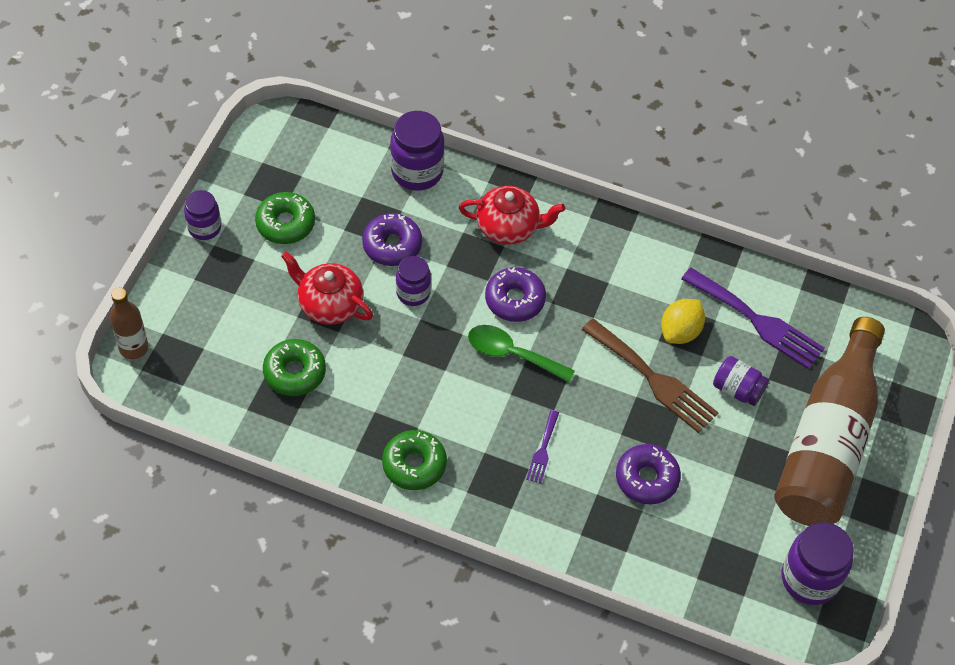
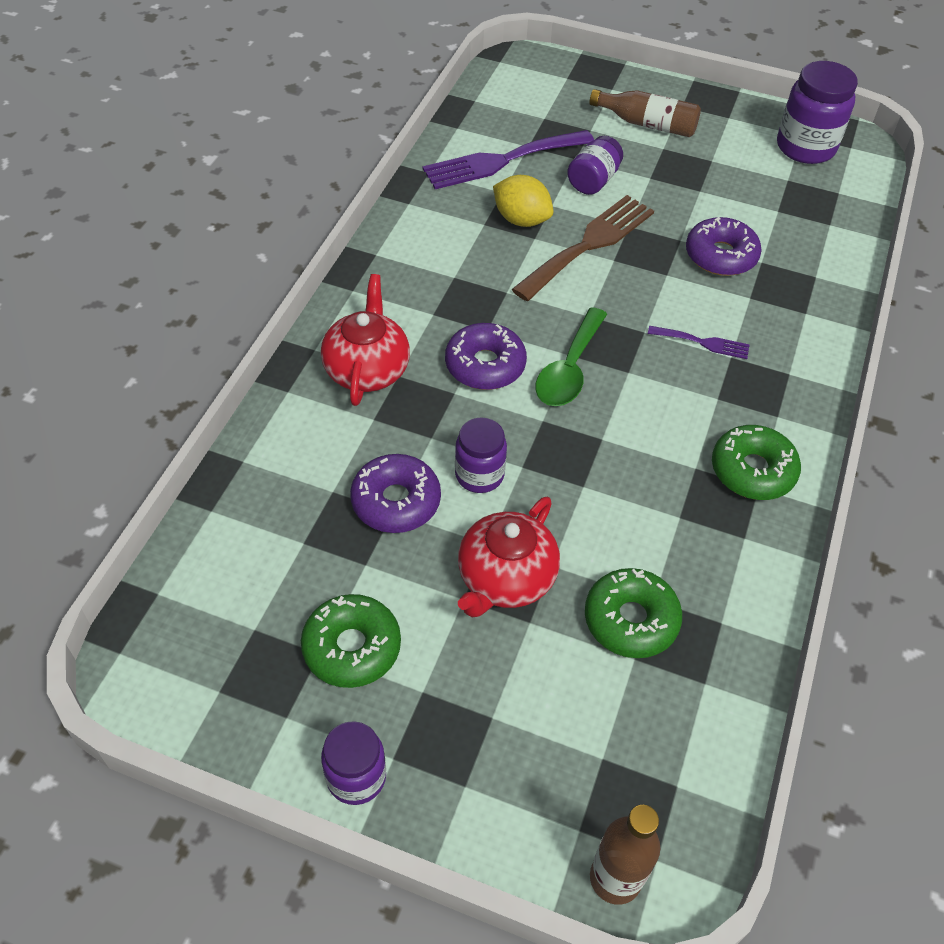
camera: 90 degrees left, 5 degrees down
purple jar [390,111,445,191] -> none
purple fork [681,267,825,369] -> purple fork turned 150 degrees counterclockwise [423,130,594,189]
brown bottle [774,317,885,526] -> brown bottle [589,89,701,137], size x0.45

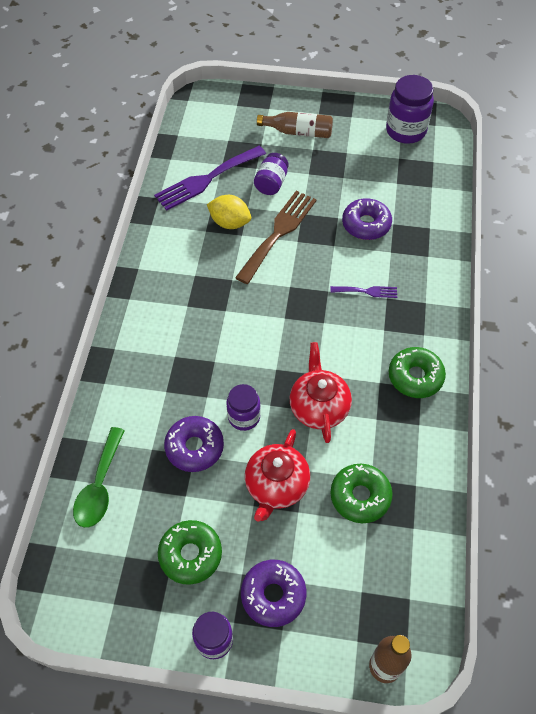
camera: 10 degrees left, 5 degrees up
red teapot [321,274,410,406] -> red teapot moved to [290,342,352,443]
purple donut [445,323,527,390] -> purple donut moved to [241,560,306,627]
green spoon [535,307,607,406] -> green spoon moved to [73,427,125,528]

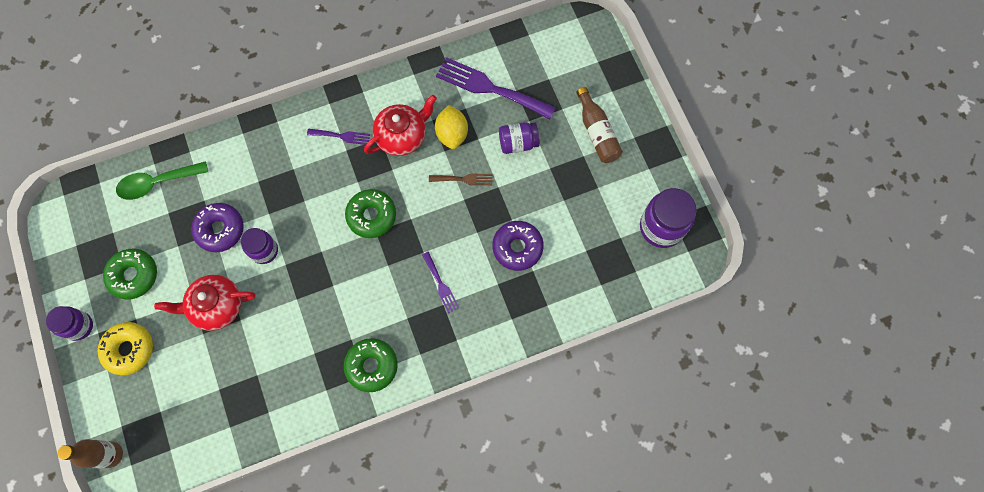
camera: 60 degrees right, 15 degrees up
brown fork [235,191,317,284] -> brown fork [429,173,492,185], size x0.50
purple donut [241,560,306,627] -> yellow donut [98,322,153,375]
red teapot [290,342,352,443] -> red teapot moved to [364,95,437,156]
green donut [331,464,393,523] -> green donut moved to [345,189,396,238]
none -> purple fork [307,129,370,145]

